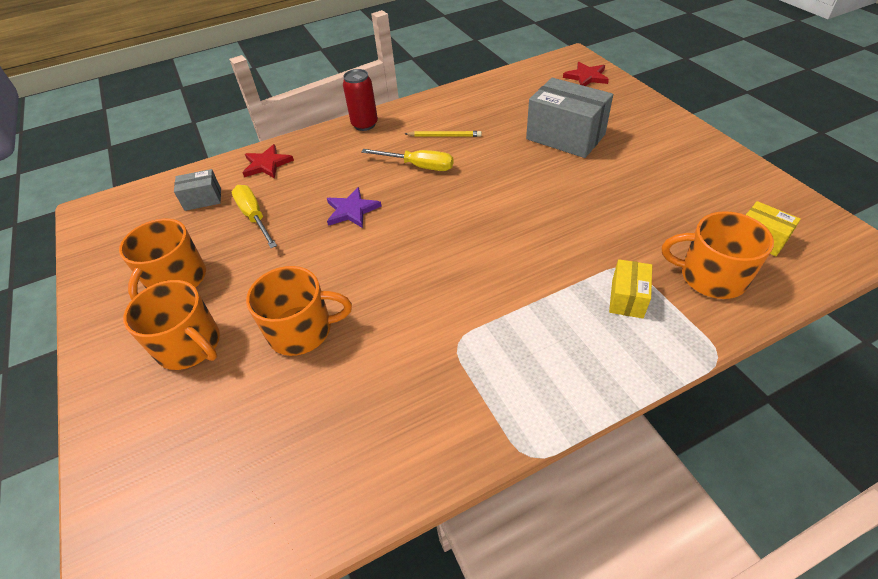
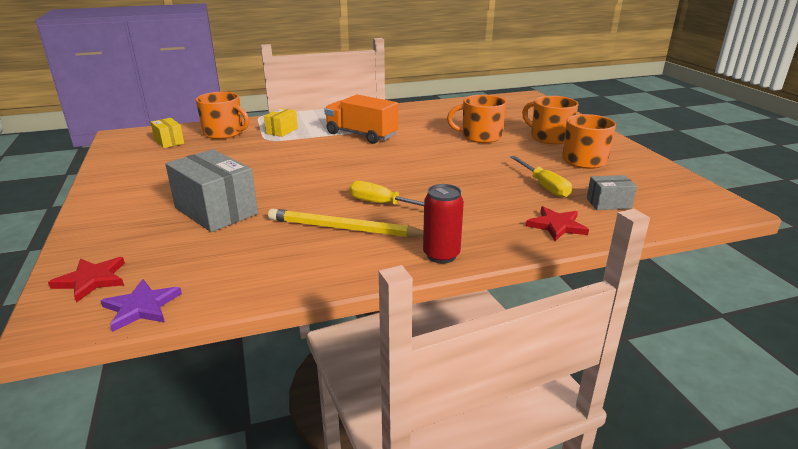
camera: 175 degrees left, 20 degrees down
purple star [327,187,382,228] -> purple star moved to [101,279,182,332]
yellow pencil [405,131,482,137] -> yellow pencil [268,209,423,237], size x1.80
none -> orange truck [324,94,398,144]

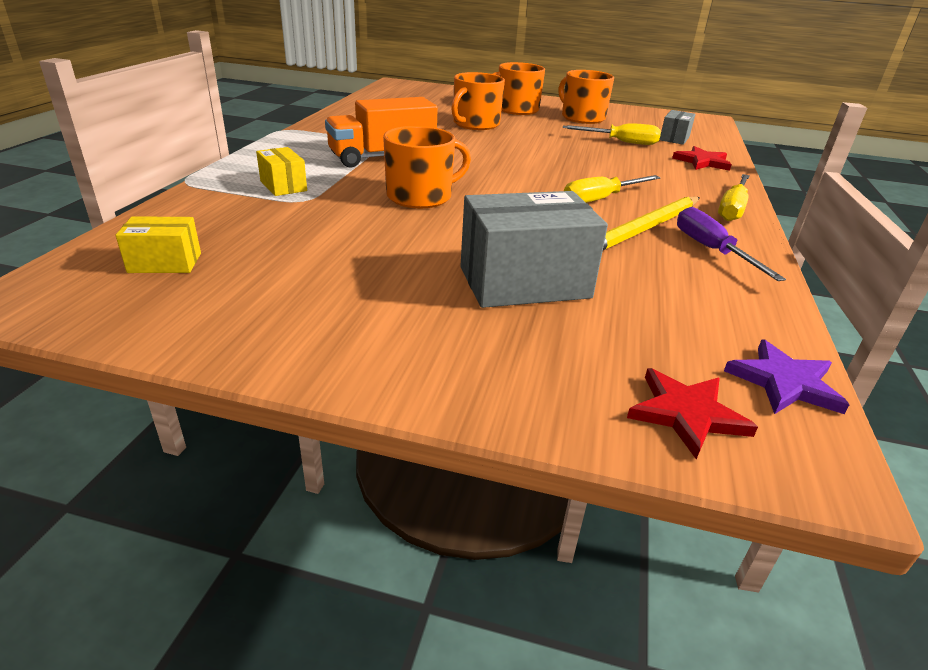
camera: 60 degrees left, 5 degrees up
orange mug [196,92,249,139] -> orange mug moved to [383,126,471,208]
red can [423,184,464,264] -> yellow screwdriver [718,174,750,221]
none -> purple screwdriver [677,207,786,281]

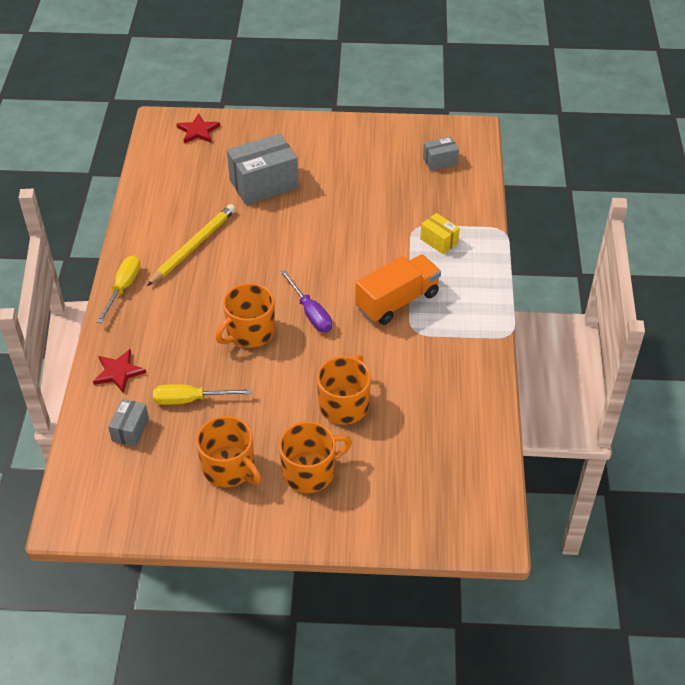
camera: 170 degrees right, 15 degrees up
yellow box [116,216,201,273] -> grey box [423,137,459,171]
orange mug [383,126,471,208] -> orange mug moved to [215,283,275,348]
yellow screwdriver [564,175,661,203] -> none
purple screwdriver [677,207,786,281] -> purple screwdriver moved to [280,270,332,333]
purple star [724,339,850,414] -> none

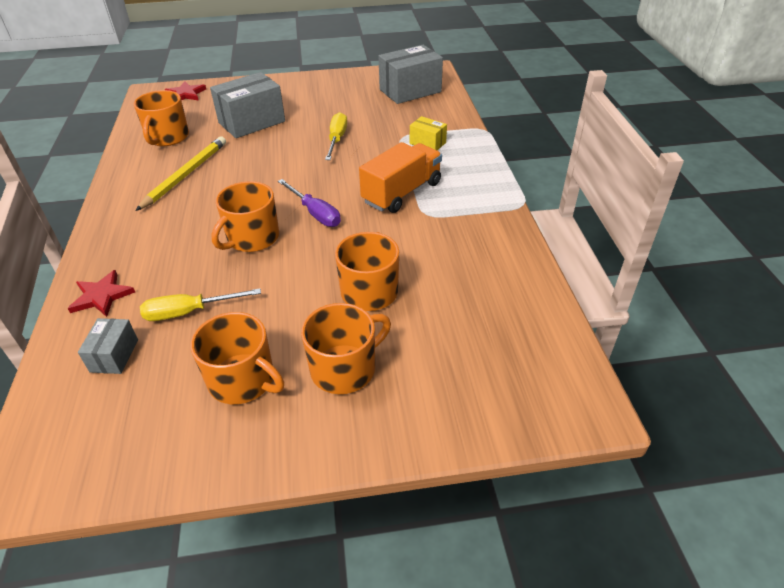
camera: 10 degrees left, 5 degrees down
yellow screwdriver [96,256,141,323] -> yellow screwdriver moved to [325,112,347,160]
grey box [423,137,459,171] -> grey box [379,45,443,104], size x1.94
none -> orange mug [134,90,189,146]

